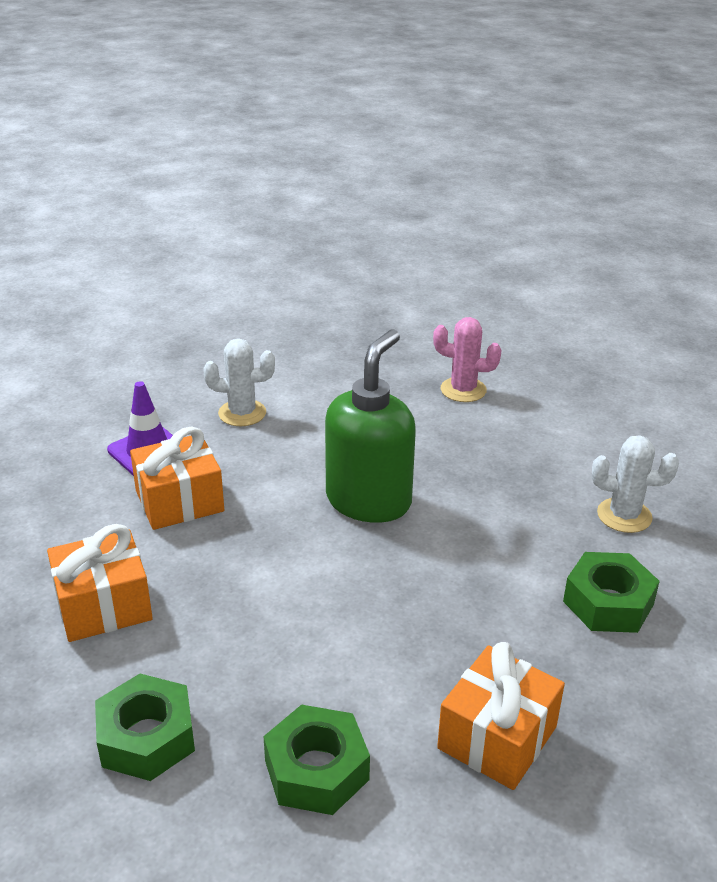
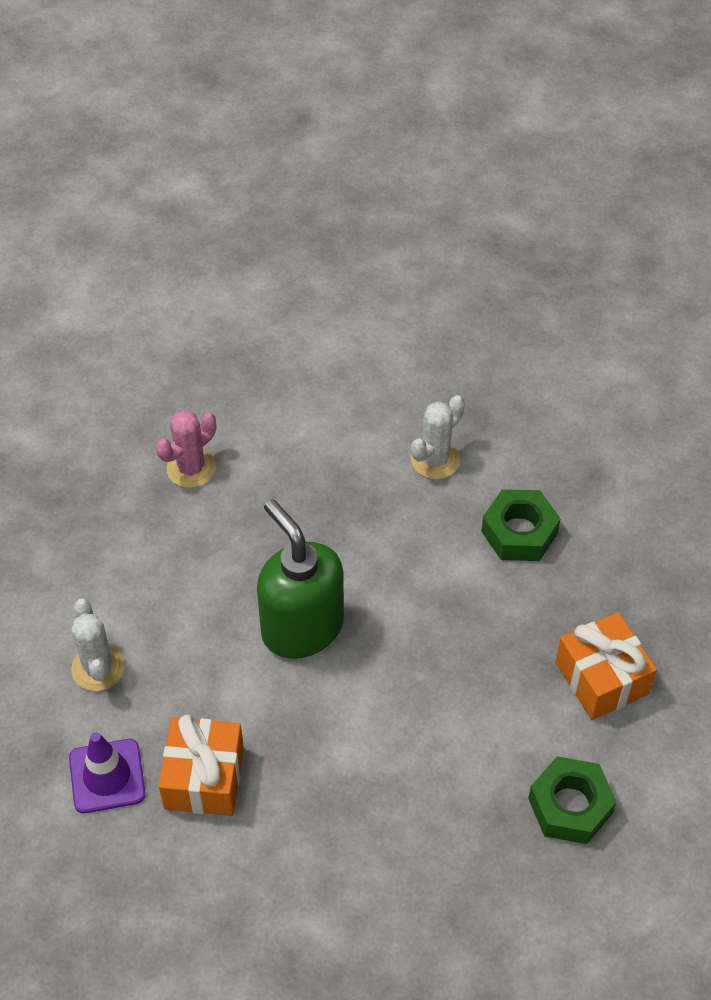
camera: 60 degrees left, 20 degrees up
orange gift [47,524,153,642] -> none
green nut [95,674,195,781] -> none
white cactus [203,338,275,426] -> white cactus turned 45 degrees counterclockwise [71,598,125,691]

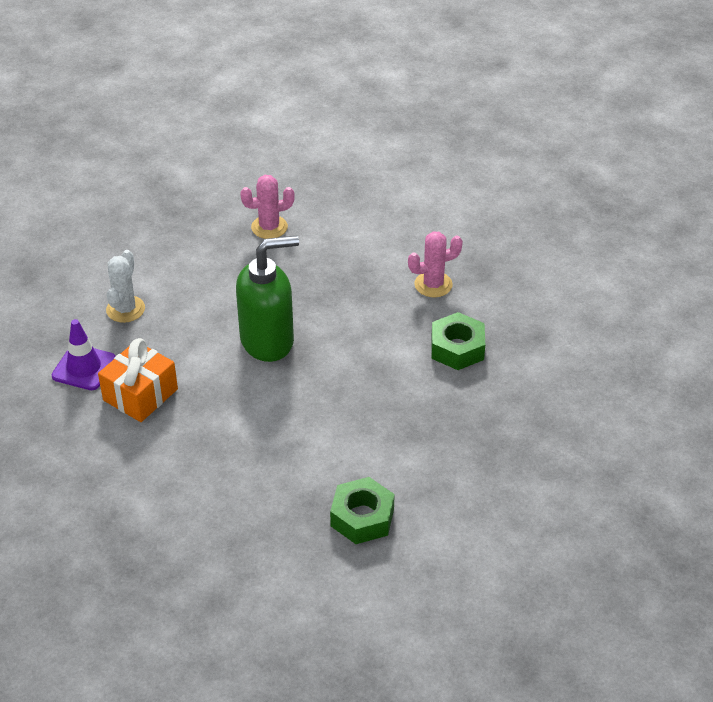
camera: 30 degrees right, 10 degrees down
green soap dispenser [257,499,344,659] -> green soap dispenser turned 75 degrees clockwise [236,235,299,362]
white cactus [411,395,465,479] -> pink cactus [408,231,463,297]
orange gift [555,612,657,720] -> none

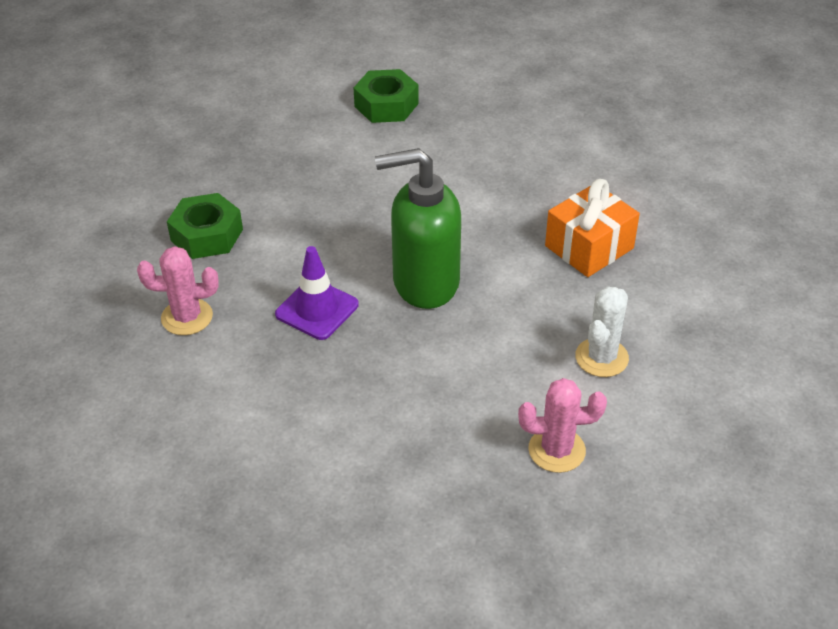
camera: 165 degrees left, 0 degrees up
purple traffic cone [52,319,116,390] -> purple traffic cone moved to [275,246,359,340]
pink cactus [240,175,295,239] -> pink cactus moved to [518,378,607,473]

